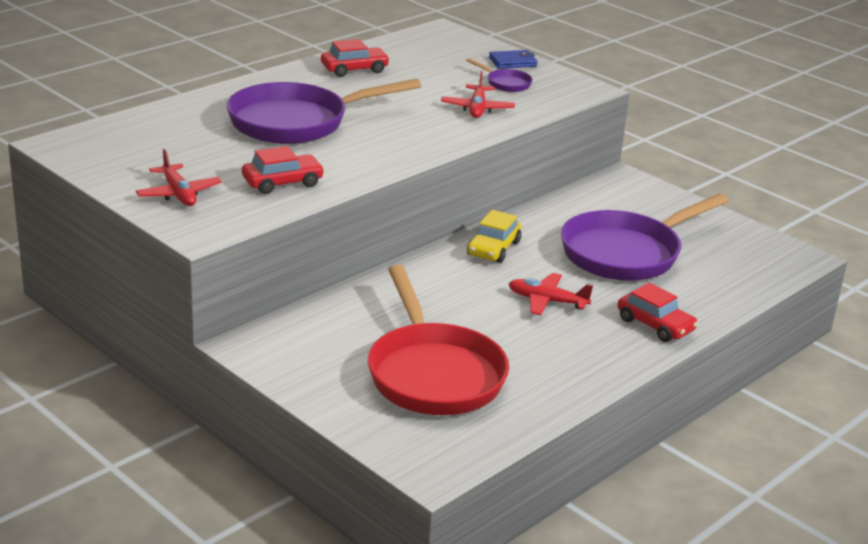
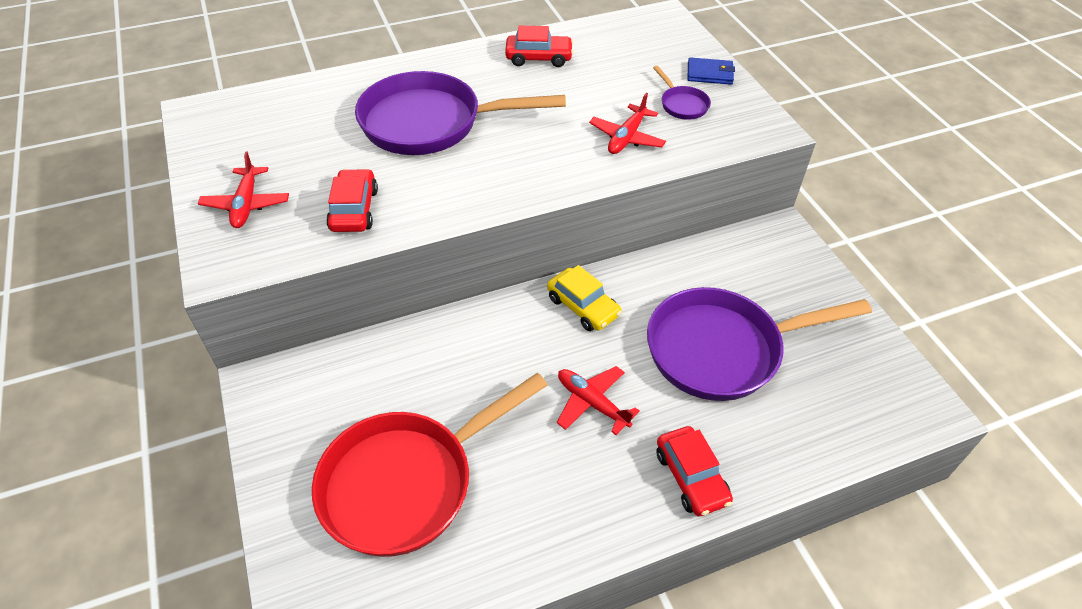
camera: 25 degrees right, 20 degrees up
red car [242,146,324,194] -> red car turned 90 degrees counterclockwise [326,169,378,232]
red pan [368,265,509,415] -> red pan turned 45 degrees clockwise [312,373,548,557]
yellow car [467,210,521,263] -> yellow car turned 90 degrees counterclockwise [547,265,622,331]

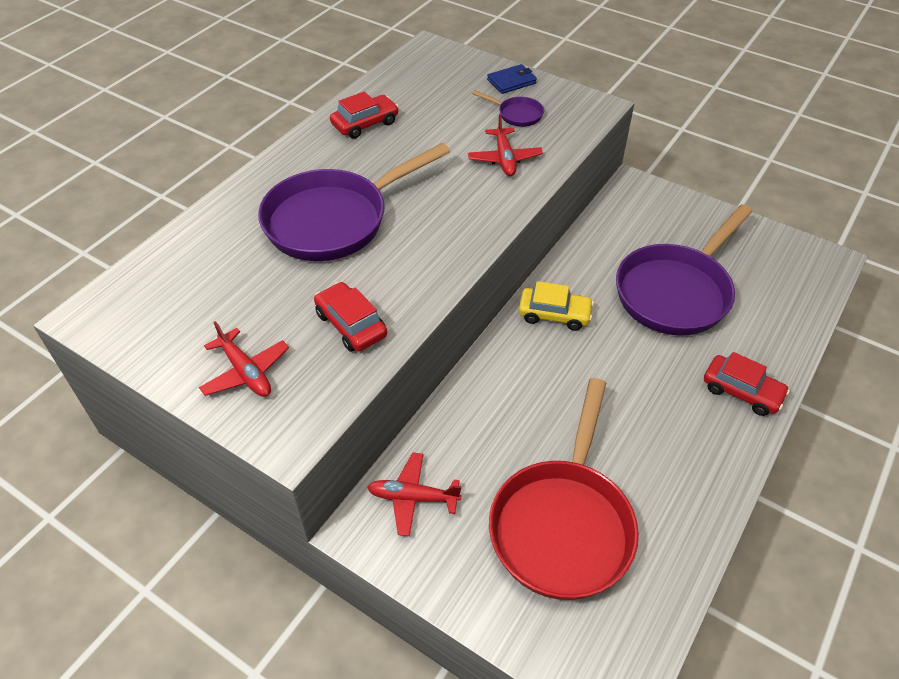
camera: 35 degrees left, 0 degrees up
red plane [557,366,640,435] -> red plane moved to [367,453,461,536]

